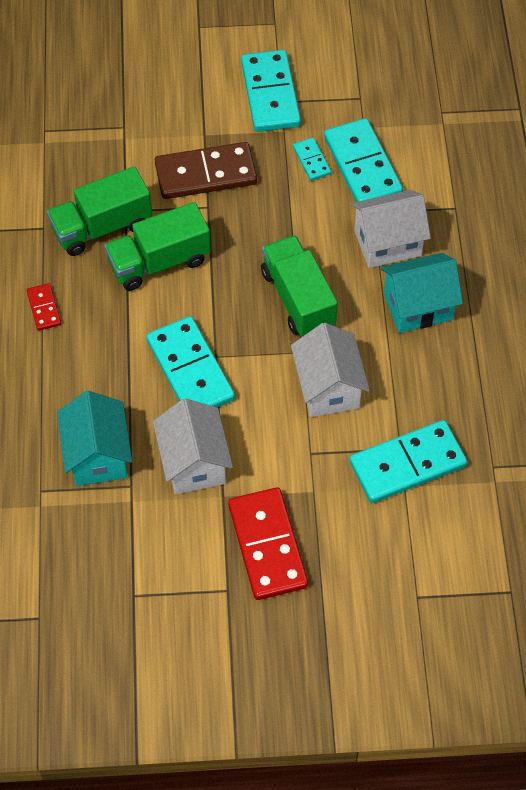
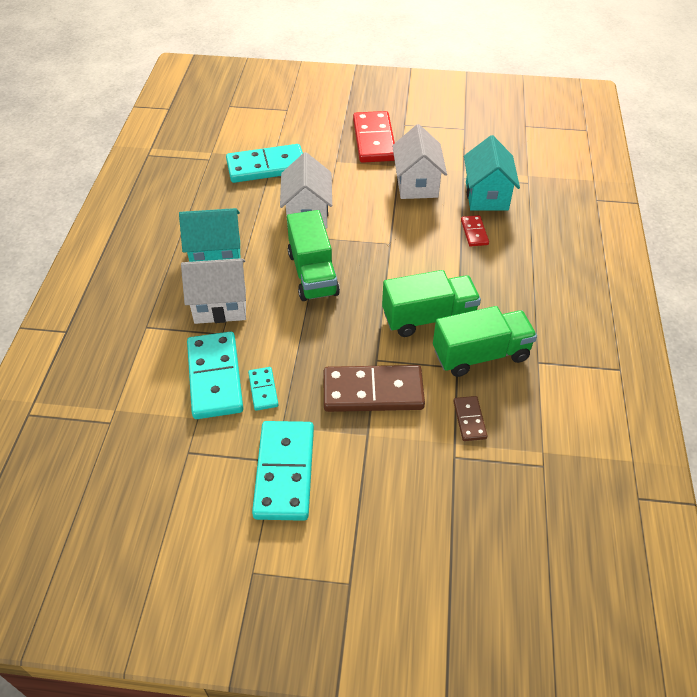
camera: 170 degrees left, 10 degrees down
red domino [27,283,61,331] -> red domino moved to [461,215,489,247]
turquoise domino [146,316,235,407] -> none
none -> brown domino [453,396,488,441]

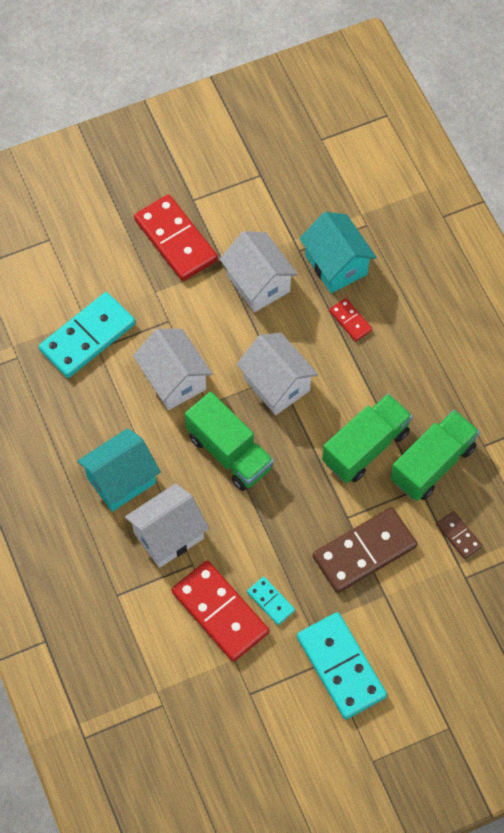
camera: 30 degrees left, 15 degrees up
turquoise domino [187,331,243,419] -> red domino [171,561,269,662]
none -> white house [236,333,318,415]

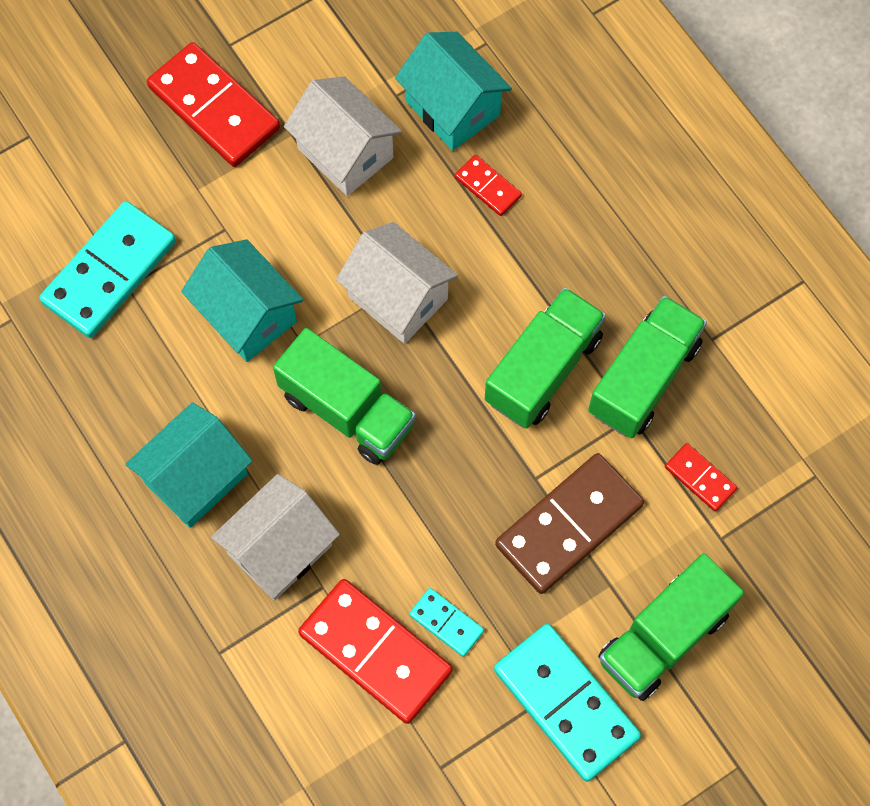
camera: 10 degrees left, 5 degrees up
white house [133,329,213,410] -> turquoise house [181,239,303,362]
brown domino [436,511,483,559] -> red domino [665,443,737,511]
none -> green truck [598,553,744,701]

